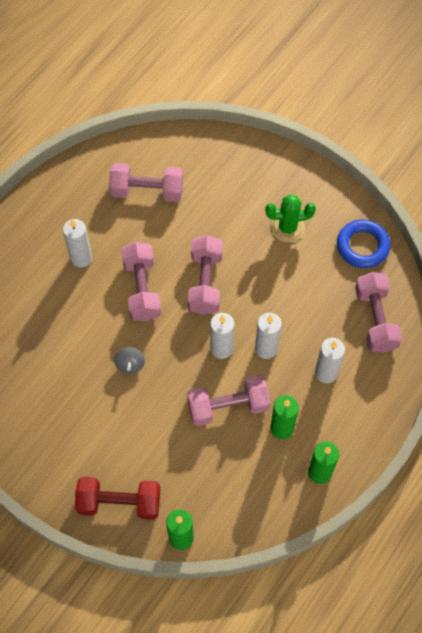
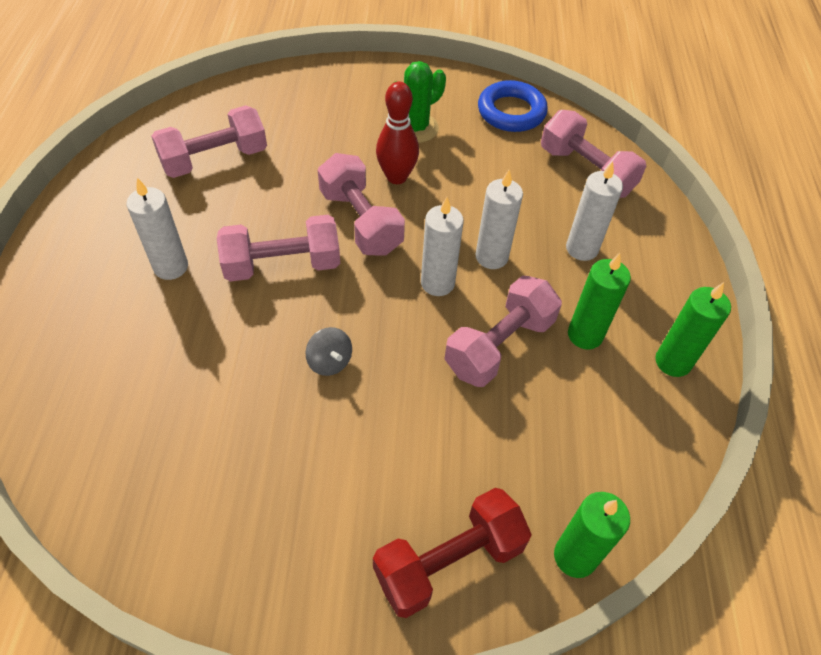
camera: 35 degrees left, 10 degrees down
pink dumbbell [121,242,161,321] -> pink dumbbell turned 60 degrees counterclockwise [217,215,340,282]
none -> red bowling pin [376,81,419,184]

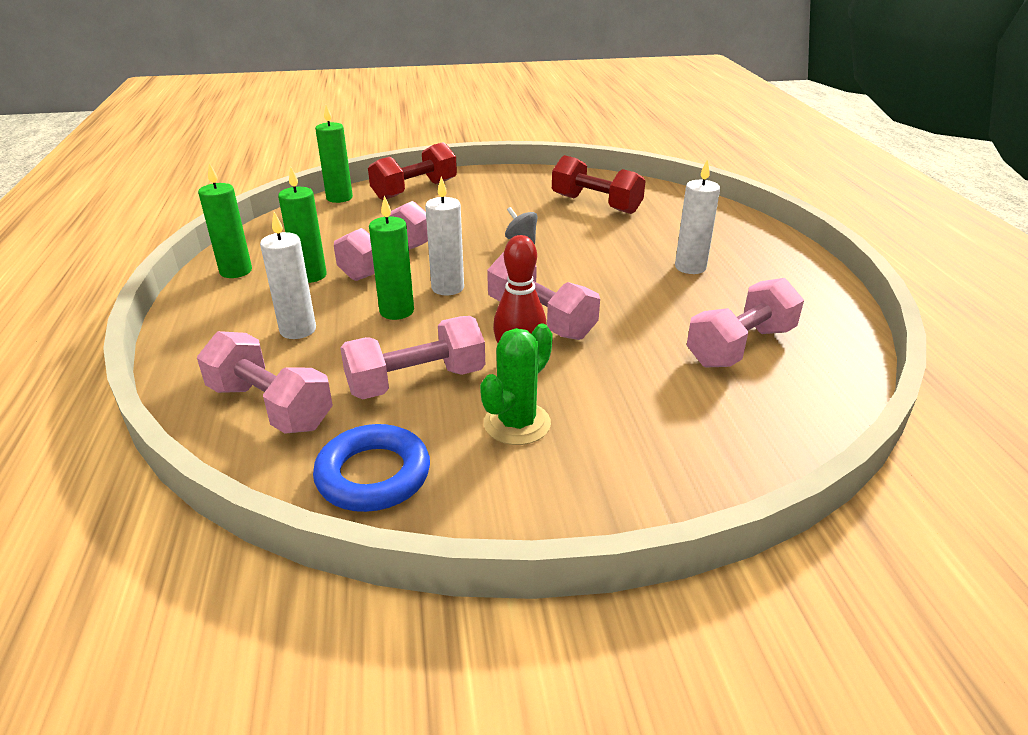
camera: 170 degrees right, 20 degrees down
pink dumbbell [217,215,340,282] -> pink dumbbell moved to [340,316,485,399]
white candle [476,170,523,269] -> green candle [369,195,414,320]
none -> red dumbbell [552,155,646,214]

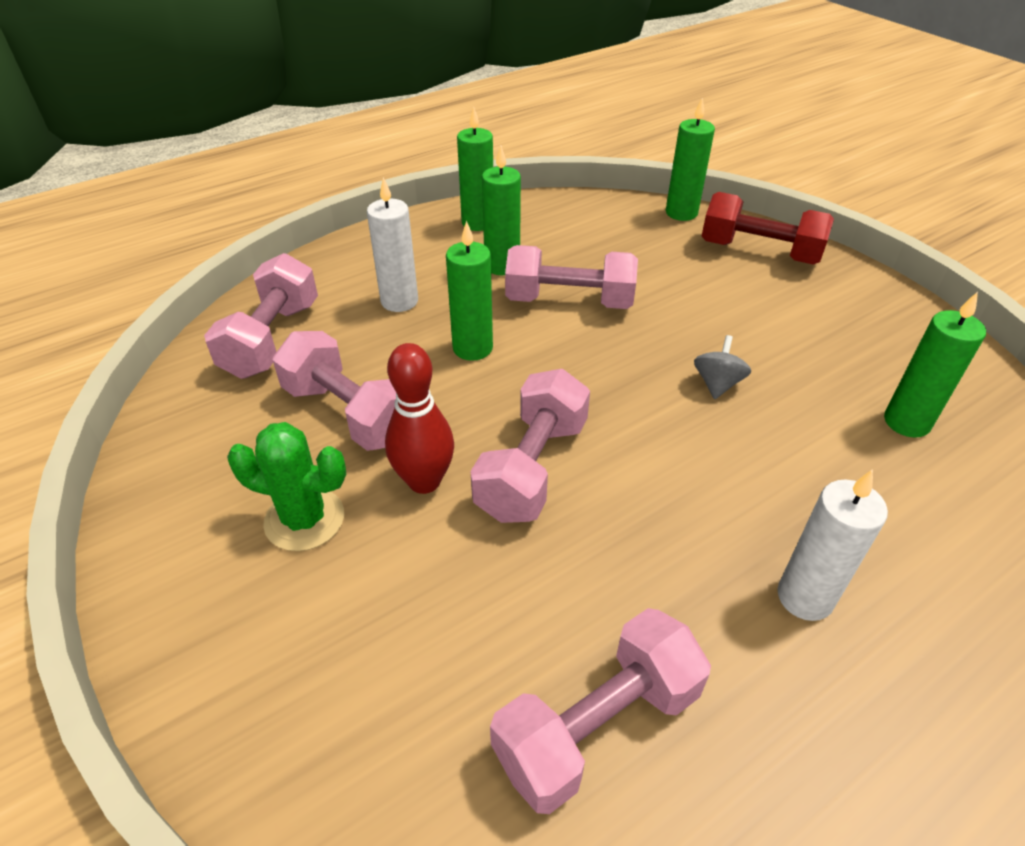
camera: 65 degrees right, 10 degrees up
blue ring [313,424,430,512] -> none
white candle [425,176,464,295] -> none
red dumbbell [552,155,646,214] -> green candle [884,292,986,438]
pink dumbbell [687,278,804,367] -> pink dumbbell turned 60 degrees counterclockwise [490,608,711,814]

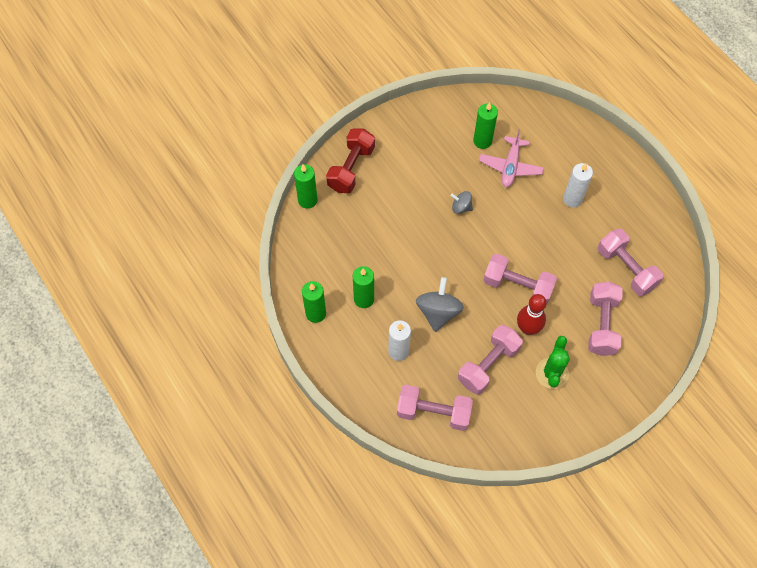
camera: 90 degrees left, 20 degrees up
green candle [446,221,493,361] -> grey spinning top [416,277,464,332]
pink dumbbell [505,245,638,309] -> pink dumbbell moved to [588,282,623,356]
none -> pink plane [479,129,544,187]

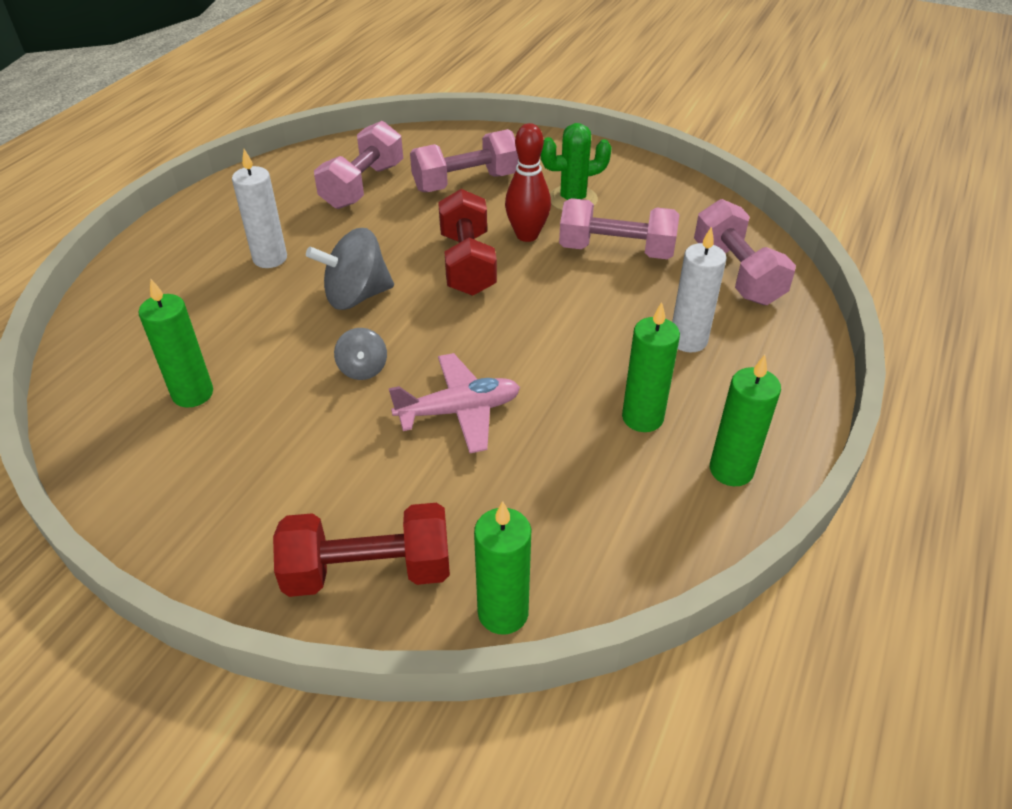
camera: 120 degrees left, 20 degrees down
grey spinning top [416,277,464,332] -> grey spinning top moved to [306,228,394,310]
pink plane [479,129,544,187] -> pink plane moved to [389,353,520,453]
pink dumbbell [483,254,557,305] -> red dumbbell [438,189,497,296]

